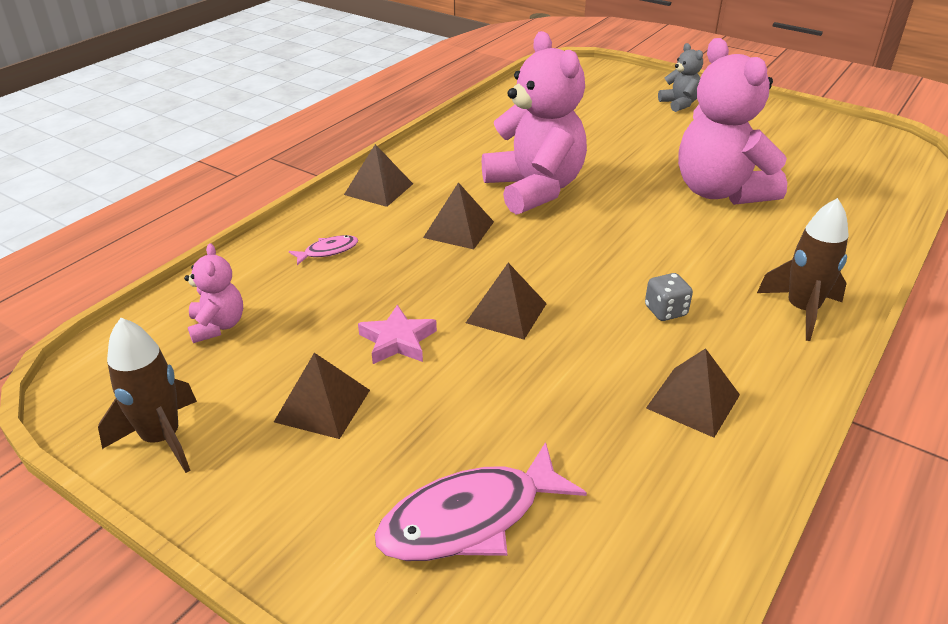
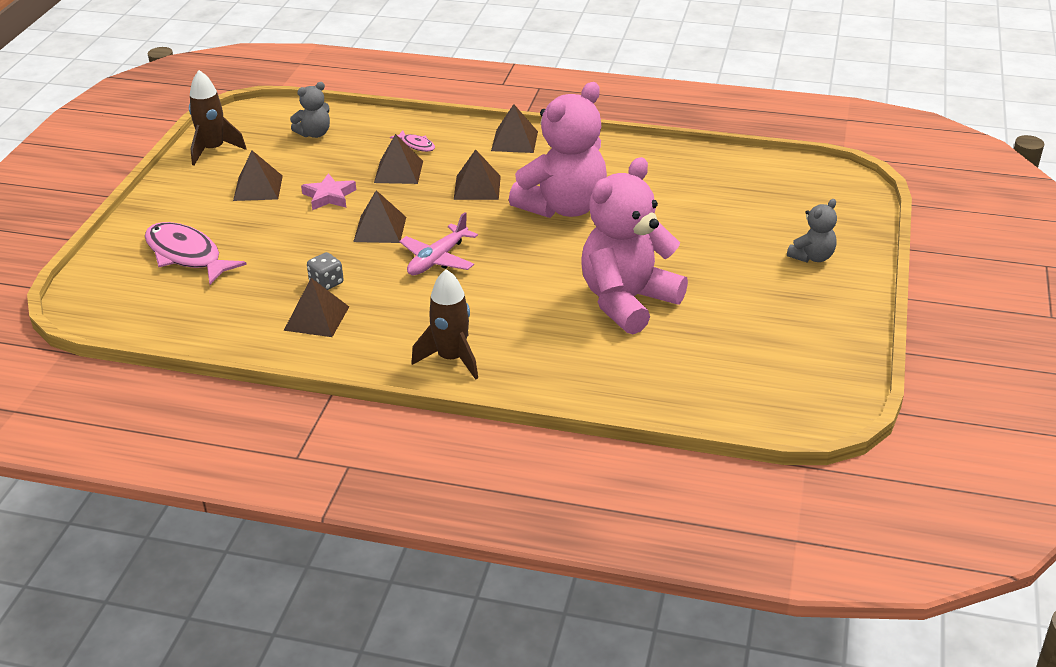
camera: 70 degrees right, 0 degrees up
pink teddy bear [184,243,243,343] -> grey teddy bear [290,82,330,138]
grey dice [645,273,693,321] -> grey dice moved to [307,252,344,290]
none -> brown pyramid [374,134,423,184]
none -> pink plane [399,212,478,275]

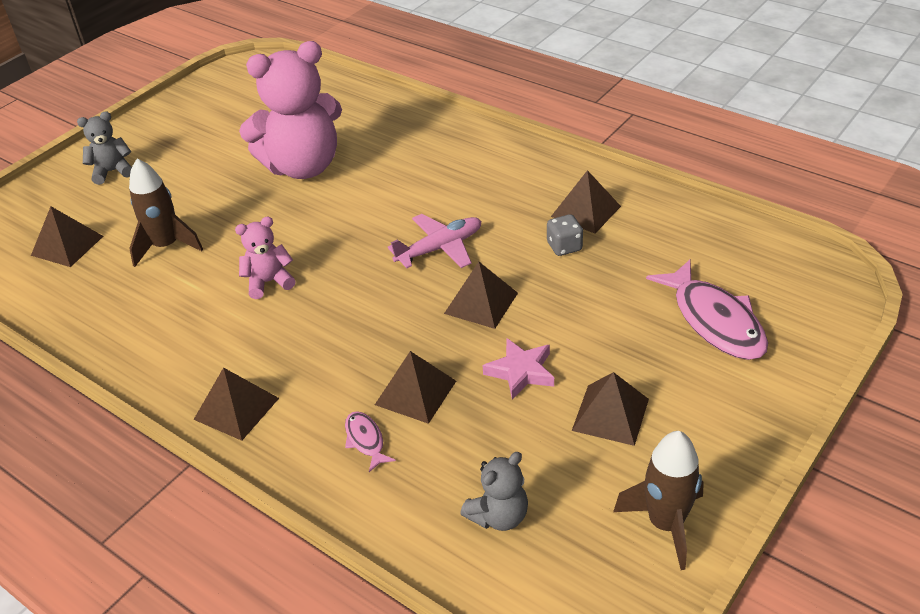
camera: 155 degrees left, 5 degrees up
grey teddy bear [290,82,330,138] -> grey teddy bear turned 150 degrees clockwise [460,452,528,531]
brown rocket [411,269,478,380] -> brown rocket moved to [129,159,203,267]
brown pyramid [454,149,501,200] -> brown pyramid moved to [31,206,103,267]
pink teddy bear [509,82,607,218] -> pink teddy bear [235,217,296,299], size x0.46

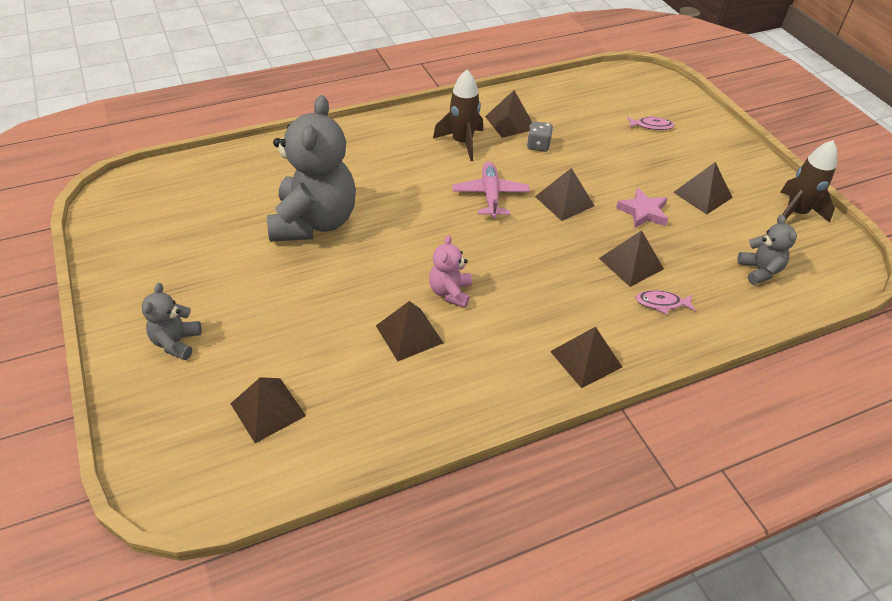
camera: 65 degrees left, 5 degrees up
brown rocket [129,159,203,267] -> brown rocket moved to [433,70,483,161]
pink teddy bear [239,41,342,179] -> grey teddy bear [267,95,356,242]
pink fish [646,259,768,360] -> pink fish [627,116,674,130], size x0.47
none -> brown pyramid [376,301,443,361]

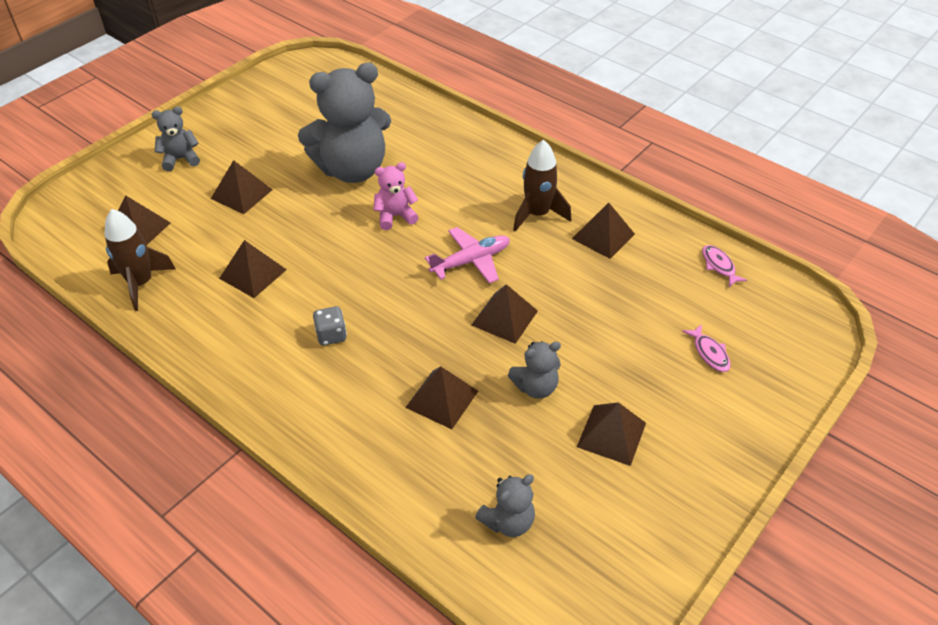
camera: 65 degrees right, 0 degrees up
pink teddy bear [429,235,472,308] -> pink teddy bear moved to [374,162,419,230]
grey dice [527,121,553,152] -> grey dice moved to [313,306,347,346]
brown pyramid [550,327,622,388] -> brown pyramid moved to [211,160,273,214]
pink star [616,187,668,228] -> grey teddy bear [508,341,561,399]
pink fish [636,290,696,314] -> pink fish moved to [702,245,747,287]
brown rocket [777,140,838,224] -> brown rocket moved to [104,209,176,311]

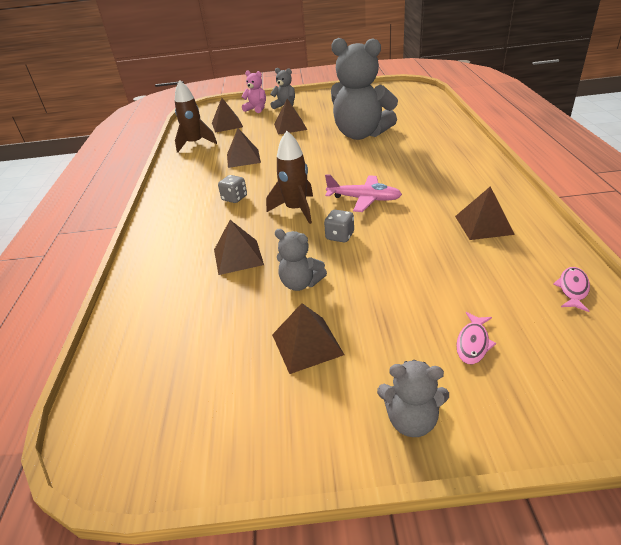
camera: 50 degrees right, 10 degrees down
pink teddy bear [374,162,419,230] -> pink teddy bear moved to [241,70,266,113]
brown pyramid [471,284,538,344] -> grey dice [324,210,354,242]
grey teddy bear [475,474,535,537] -> grey teddy bear moved to [377,360,449,437]
brown rocket [513,140,571,232] -> brown rocket moved to [266,131,313,224]

